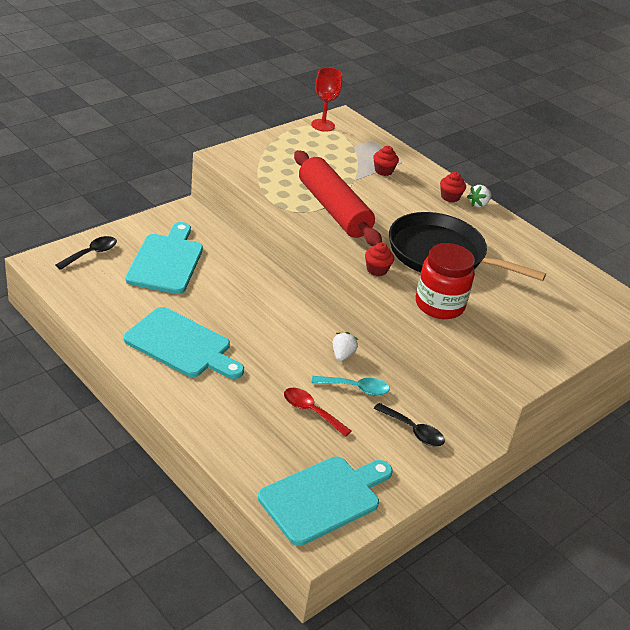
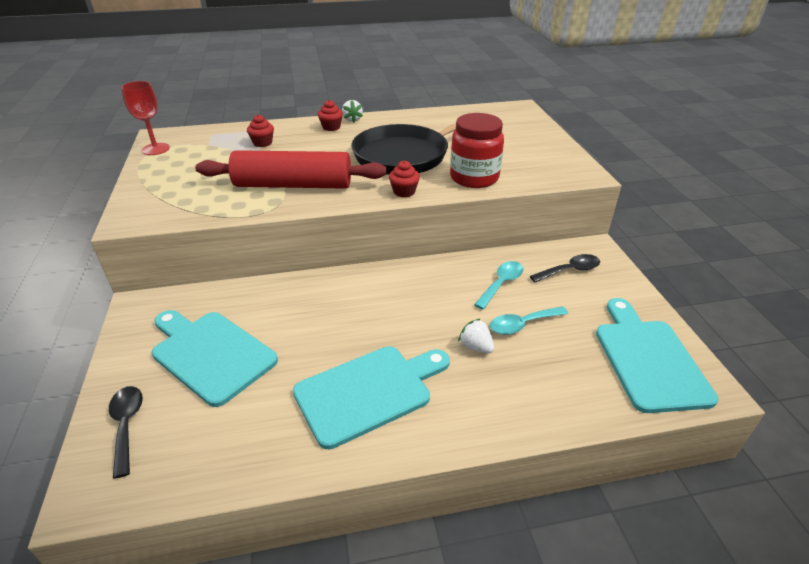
camera: 55 degrees left, 0 degrees up
red spoon [284,388,351,437] -> turquoise spoon [490,306,568,335]
white strawberry [333,332,358,361] -> white strawberry moved to [458,319,494,353]

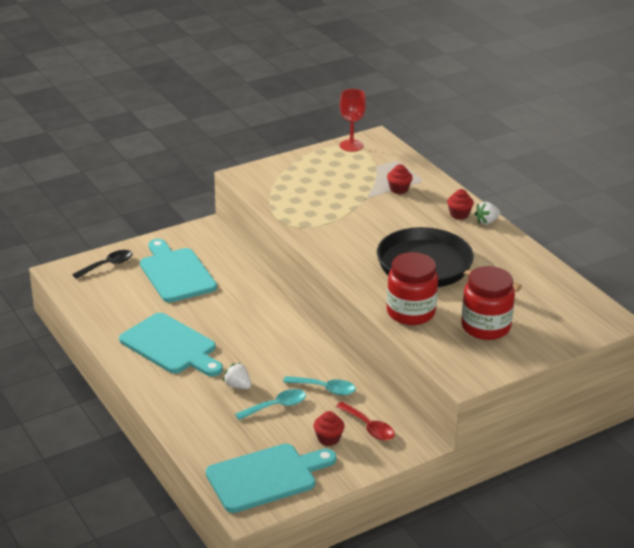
camera: 70 degrees right, 5 degrees down
turquoise cutting board [152,310,278,407] -> turquoise cutting board turned 45 degrees counterclockwise [140,239,217,302]
red rolling pin [195,150,387,189] -> none
red cupcake [389,160,420,197] -> red cupcake moved to [313,411,344,446]
white strawberry [458,319,494,353] -> white strawberry turned 75 degrees counterclockwise [223,362,251,389]
turquoise spoon [490,306,568,335] -> turquoise spoon turned 105 degrees clockwise [235,389,306,420]
black spoon [530,254,600,282] -> red spoon [336,402,395,441]
none -> red jar [461,266,515,340]

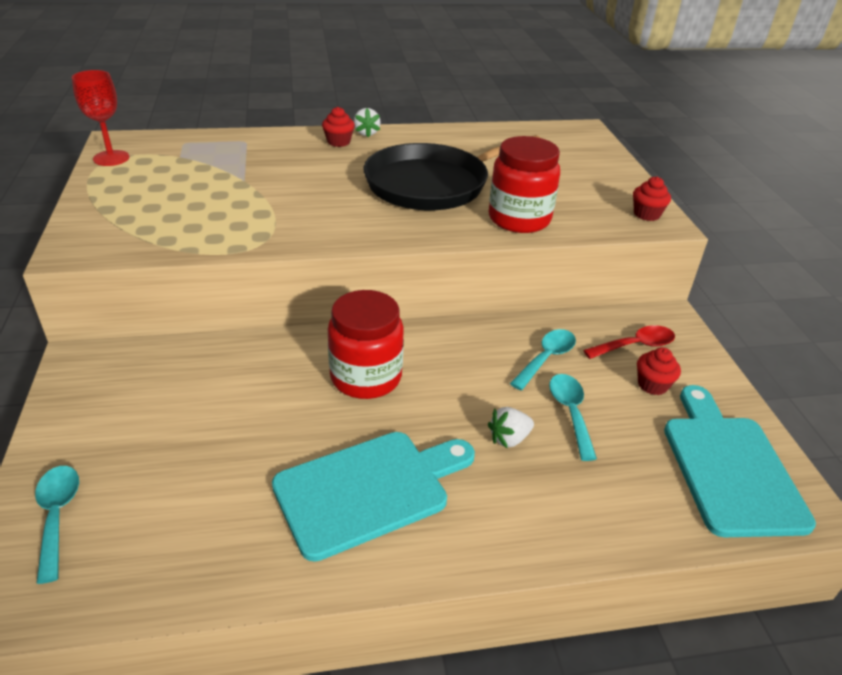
camera: 70 degrees left, 5 degrees up
black spoon [72,250,133,279] -> turquoise spoon [35,466,79,584]
turquoise cutting board [140,239,217,302] -> none
red cupcake [387,164,413,194] -> red cupcake moved to [633,177,671,221]
red jar [461,266,515,340] -> red jar moved to [328,290,404,399]

